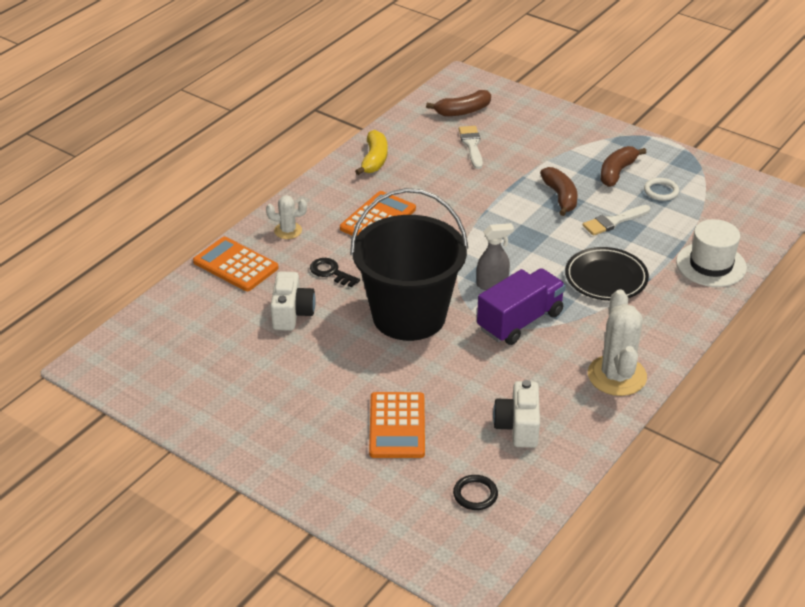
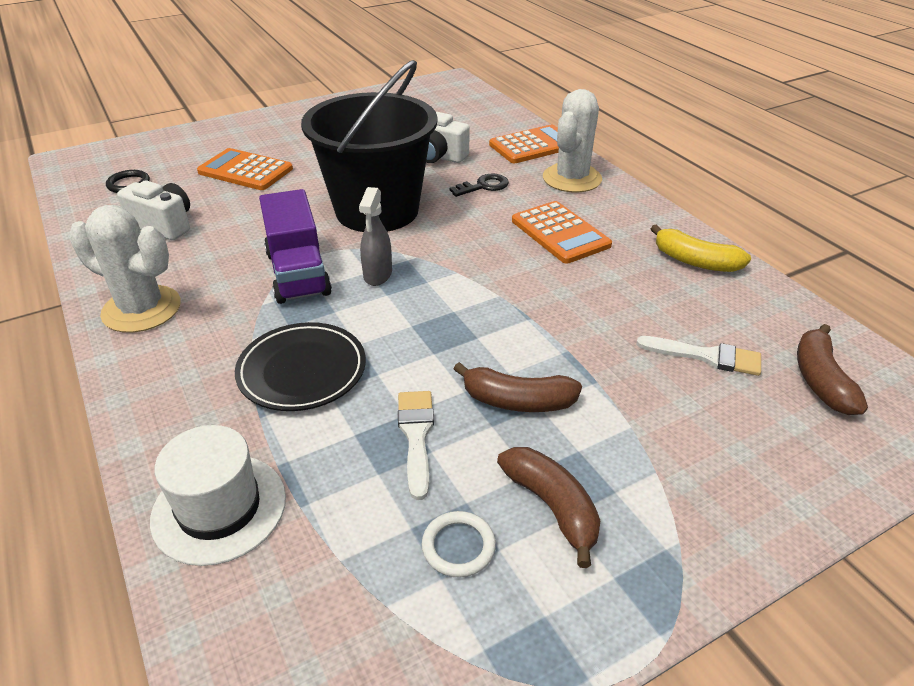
camera: 115 degrees right, 0 degrees up
white cactus [266,195,307,239] -> white cactus [543,89,602,193], size x1.87

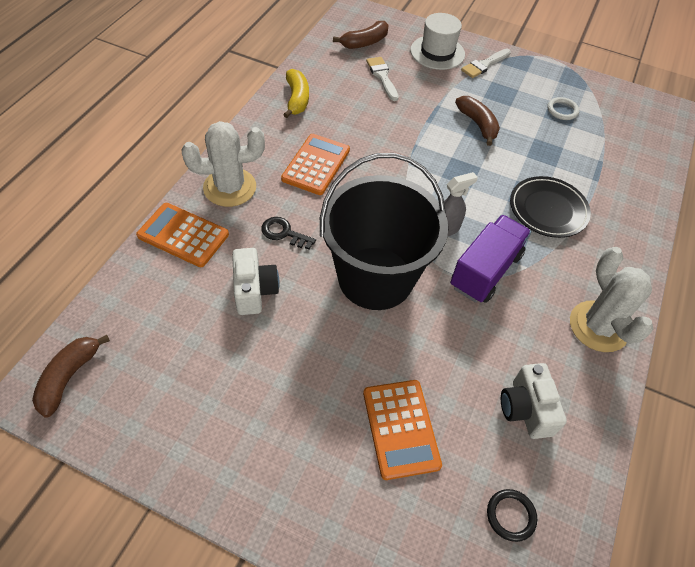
camera: 130 degrees left, 15 degrees up
white hat [150,425,286,566] -> white hat moved to [410,13,465,70]
white brush [398,391,434,500] -> white brush moved to [461,48,511,78]
brown banana [497,447,601,568] -> brown banana moved to [32,335,110,418]

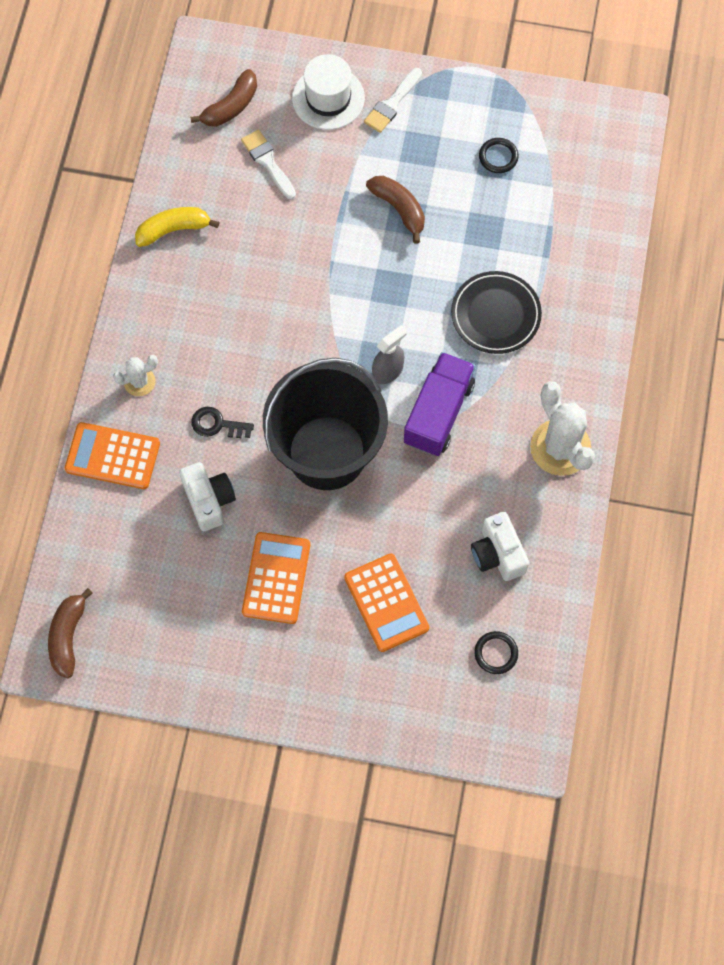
camera: 10 degrees left, 15 degrees up
white cactus [182,121,265,207] -> white cactus [113,355,158,396], size x0.53
orange calculator [281,134,350,195] -> orange calculator moved to [242,532,310,624]
yellow banana [283,69,309,118] -> yellow banana turned 90 degrees counterclockwise [135,207,220,247]
white ring [547,97,579,120] -> black ring [479,138,519,173]

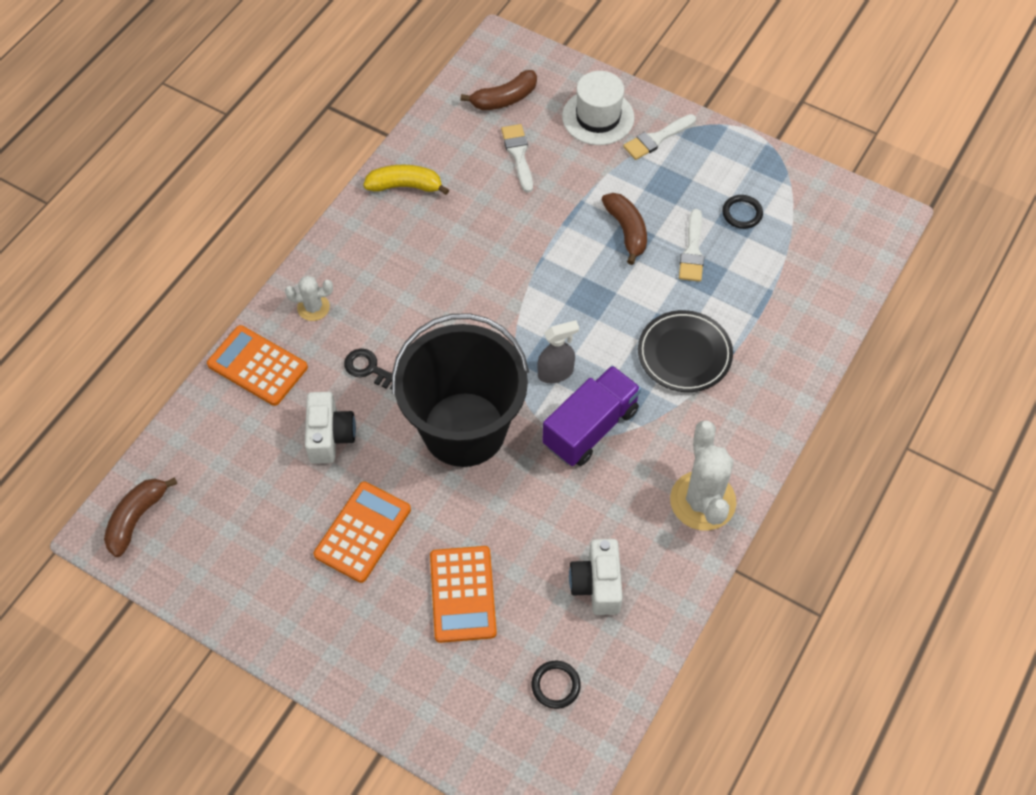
camera: 20 degrees right, 10 degrees down
none -> white brush [679,209,704,282]

